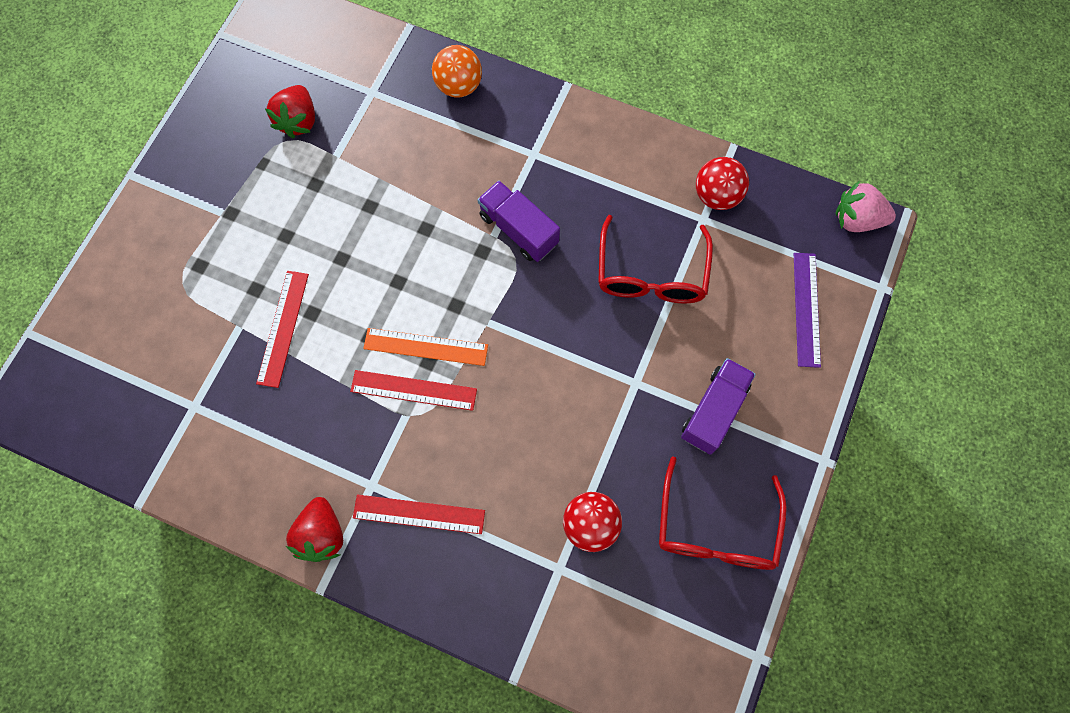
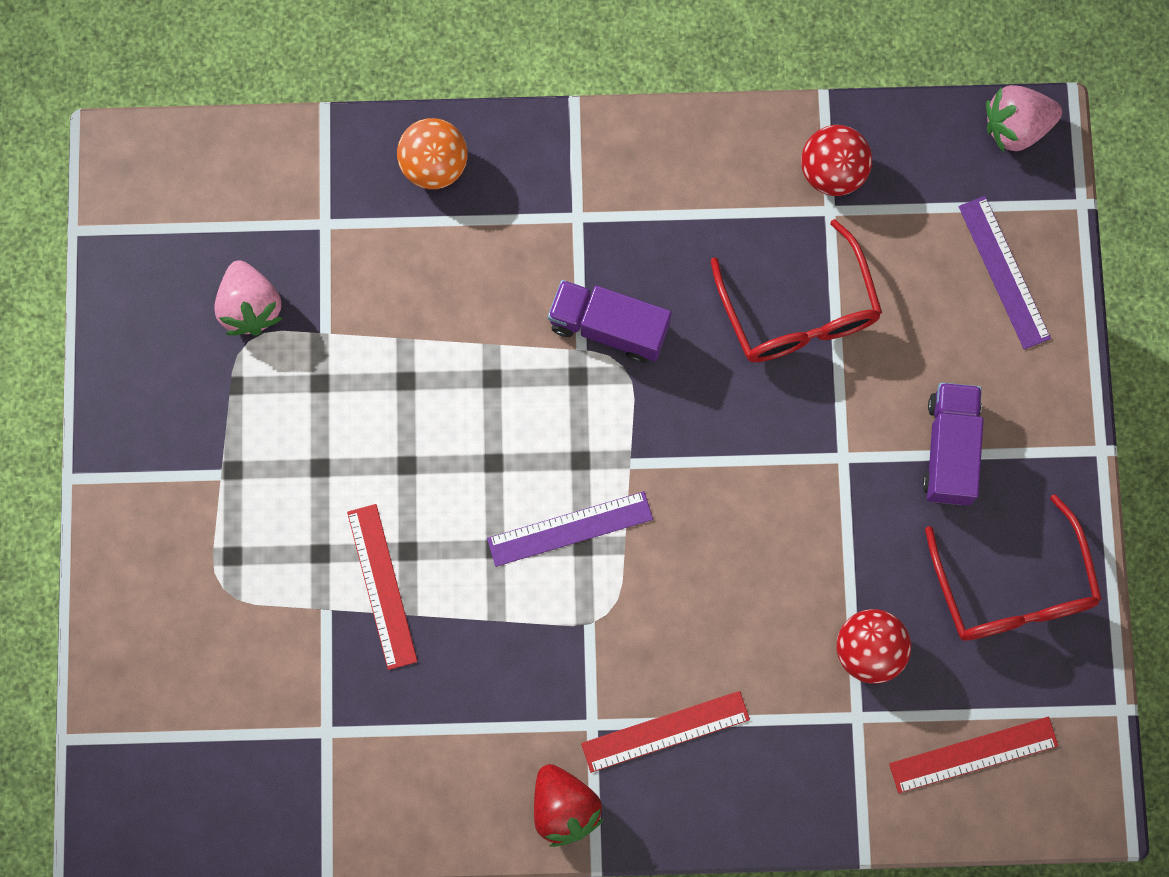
camera: 25 degrees left, 5 degrees up
red strawberry [265,85,315,138] -> pink strawberry [214,260,283,336]
red ruler [350,370,477,411] -> red ruler moved to [889,717,1058,793]
orange ruler [363,328,488,366] -> purple ruler [487,491,653,567]

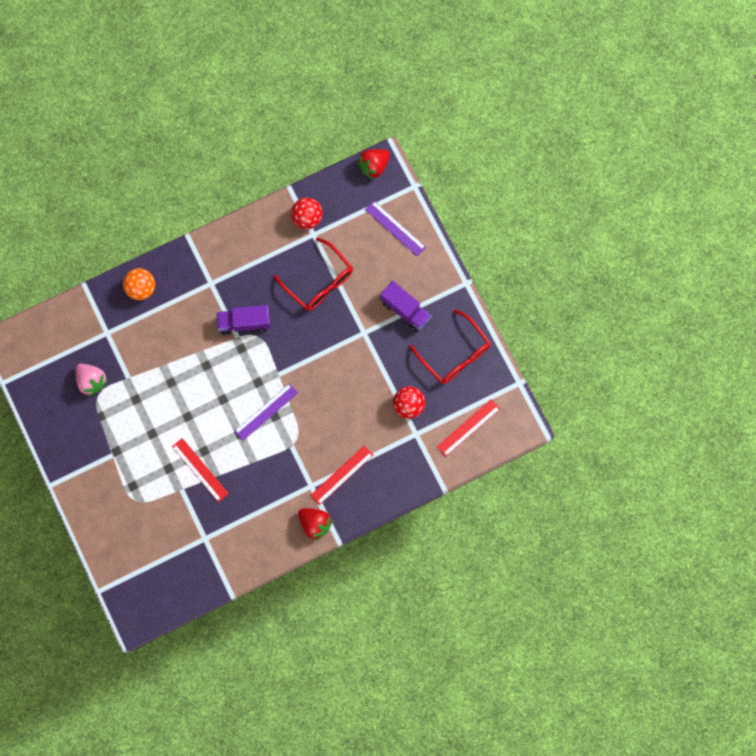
camera: 25 degrees left, 0 degrees up
purple truck [922,382,984,506] -> purple truck turned 150 degrees clockwise [380,281,432,332]
pink strawberry [986,85,1062,153] -> red strawberry [357,149,390,180]

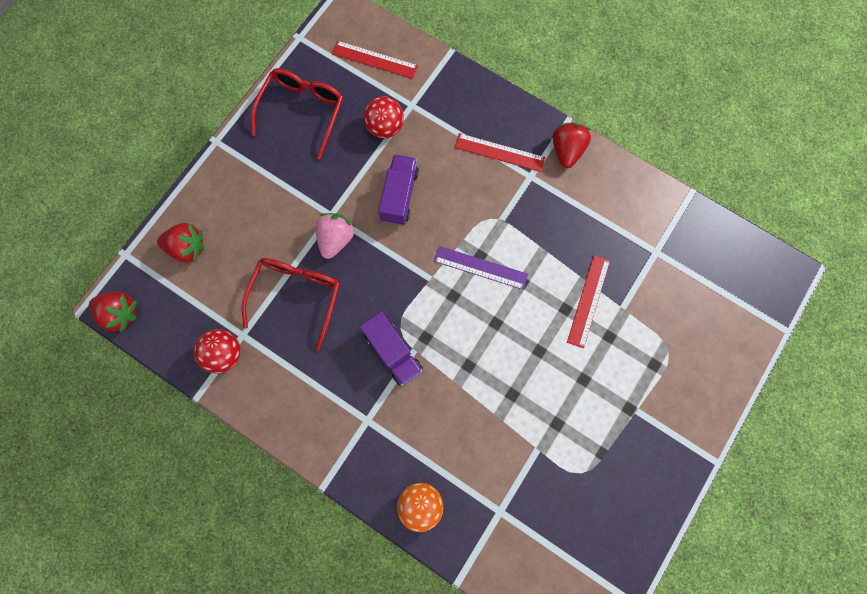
camera: 120 degrees left, 0 degrees up
pink strawberry [76,364,108,397] -> pink strawberry moved to [315,213,355,259]
purple ruler [365,201,426,256] -> red strawberry [157,223,205,263]
purple truck [380,281,432,332] -> purple truck moved to [379,154,419,225]

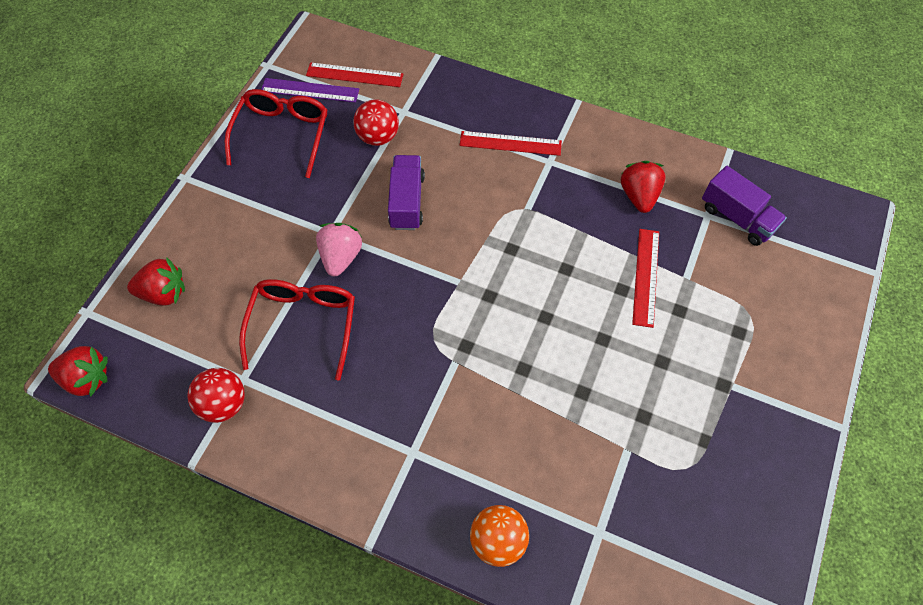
camera: 10 degrees left, 15 degrees down
purple truck [360,311,423,386] -> purple truck moved to [702,166,787,246]
purple ruler [434,246,528,290] -> purple ruler moved to [261,78,359,103]
red strawberry [553,123,591,168] -> red strawberry moved to [621,161,666,213]

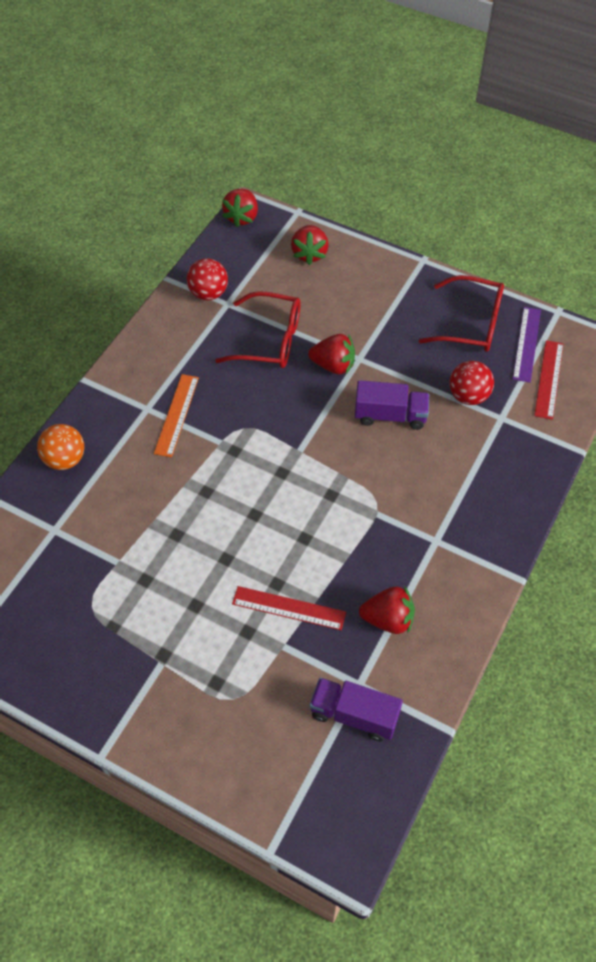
camera: 95 degrees right, 5 degrees down
pink strawberry [316,223,362,276] -> red strawberry [308,334,355,374]
red ruler [460,131,562,156] -> none
purple truck [702,166,787,246] -> purple truck turned 60 degrees clockwise [310,678,403,741]
none -> orange ruler [154,374,199,457]

